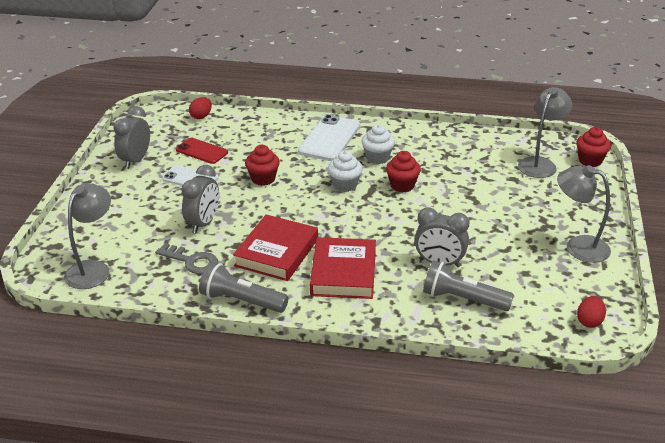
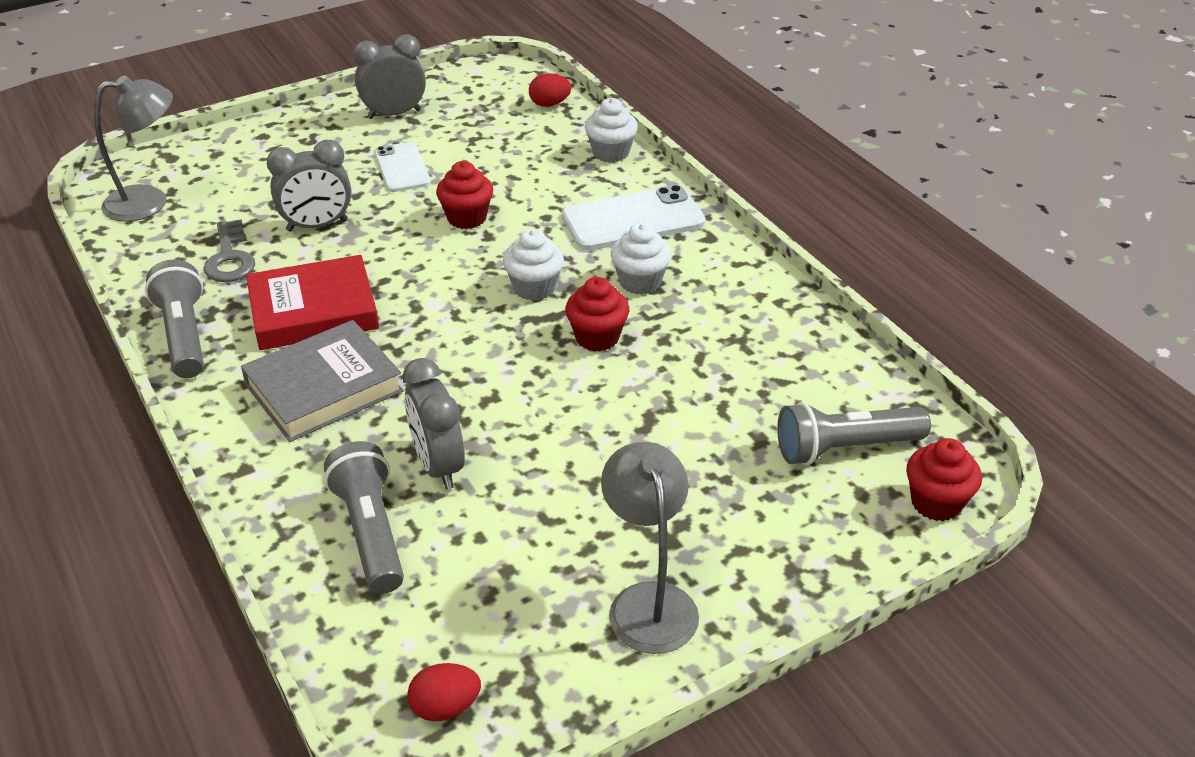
camera: 50 degrees right, 5 degrees up
red phone [176,138,228,164] -> none
red book [310,237,376,299] -> grey book [241,320,404,442]
grey lamp [518,87,572,178] -> grey flashlight [777,402,931,465]
none -> white cupcake [585,98,638,163]

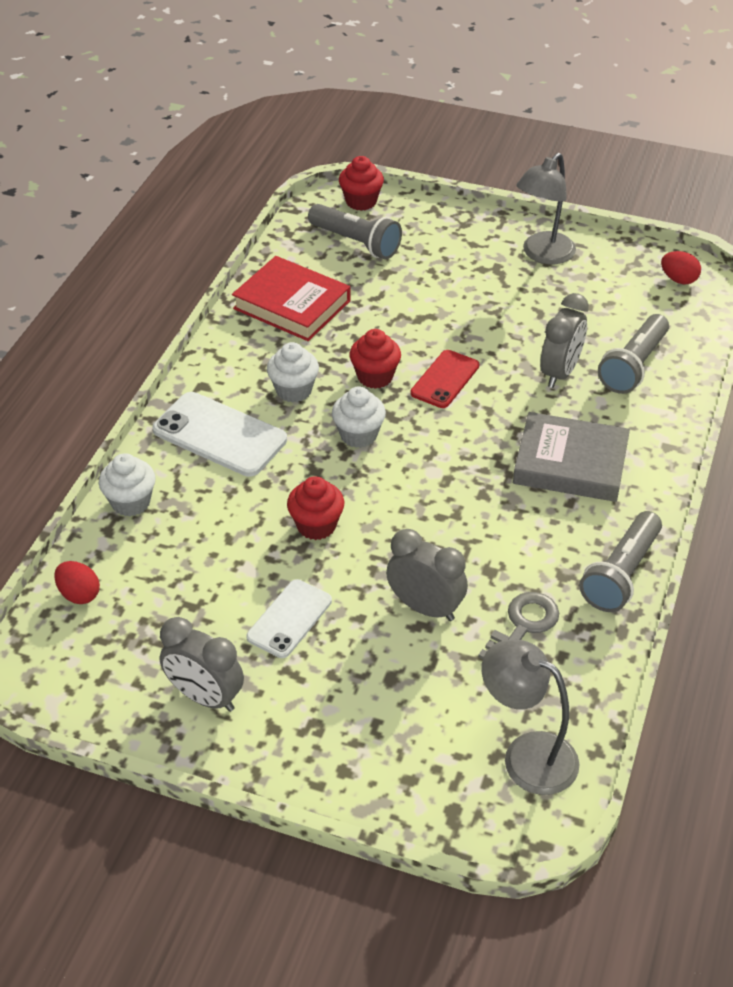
camera: 130 degrees left, 5 degrees up
red book [246,255,379,350] -> red book moved to [232,256,351,341]
none -> red phone [411,350,479,408]

